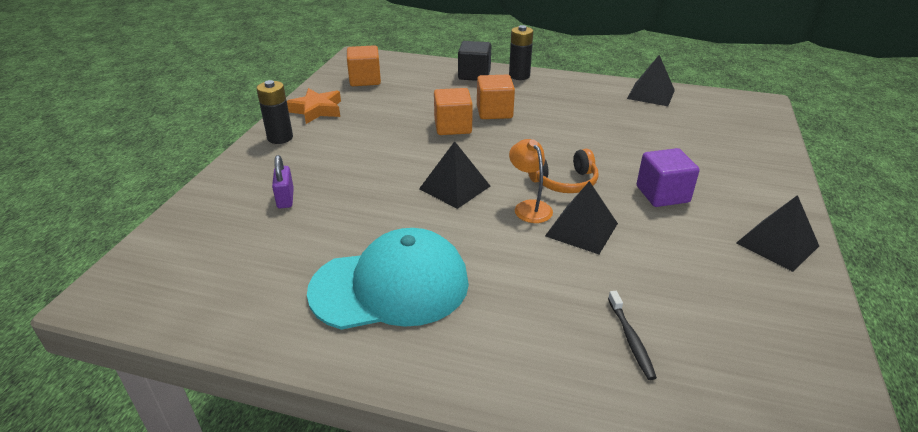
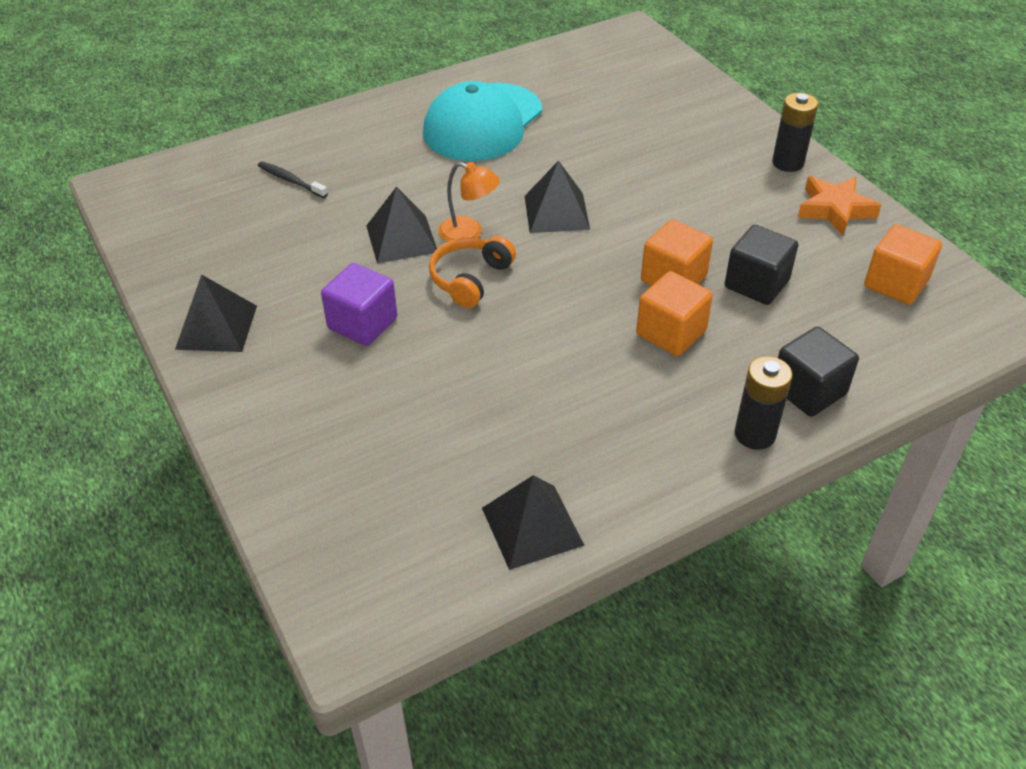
camera: 135 degrees right, 10 degrees up
purple padlock [272,155,294,208] -> none
none -> black cube [725,225,798,305]

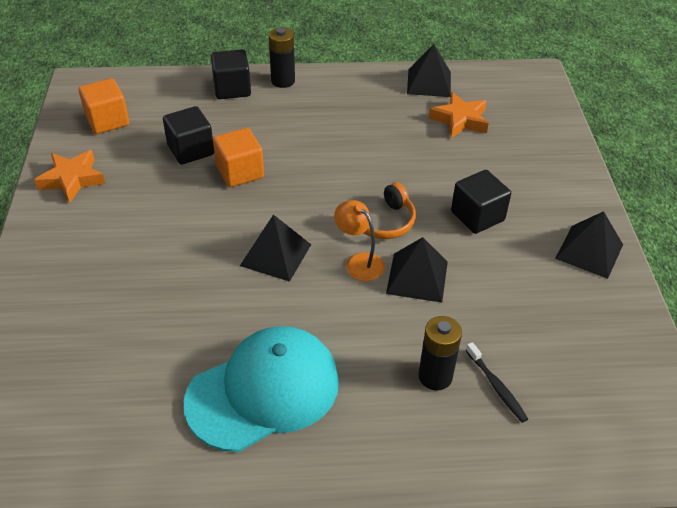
camera: 155 degrees left, 0 degrees up
purple cube [321,263,397,346] -> black cube [451,170,511,234]
orange cube [636,271,713,356] -> none
black battery [772,93,818,172] -> black battery moved to [418,316,462,390]
none -> orange star [429,92,489,138]

